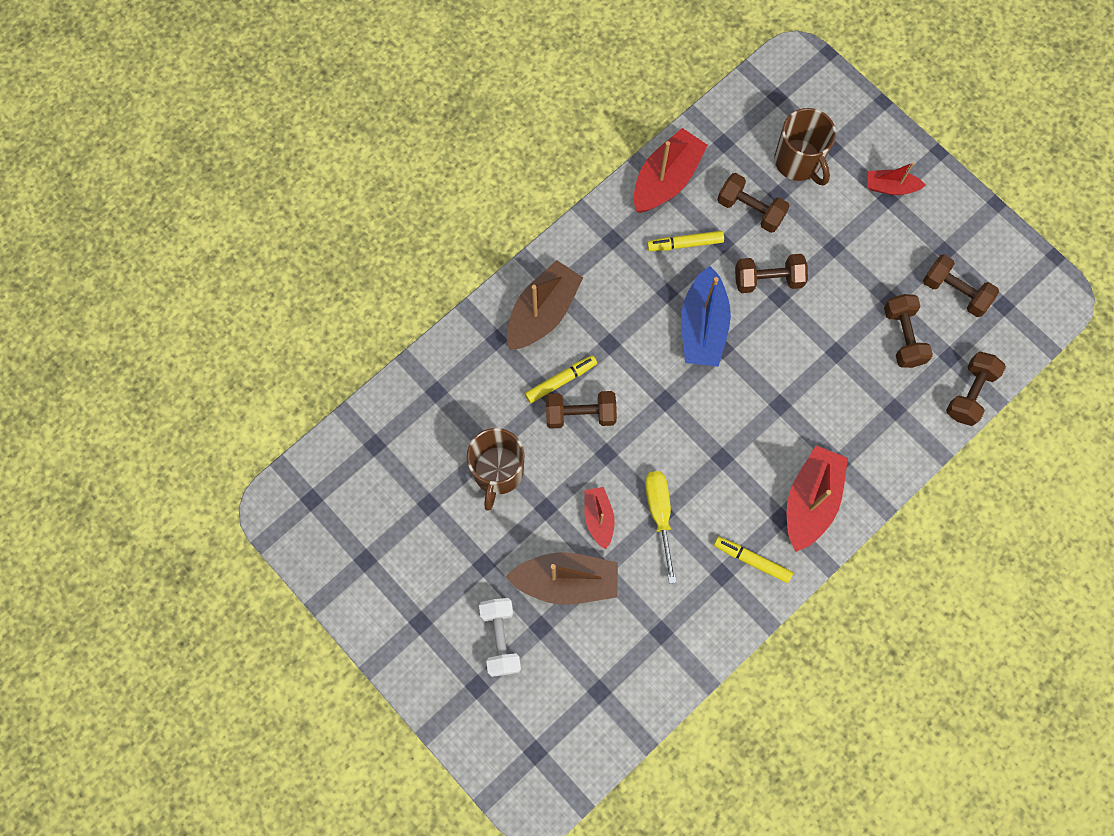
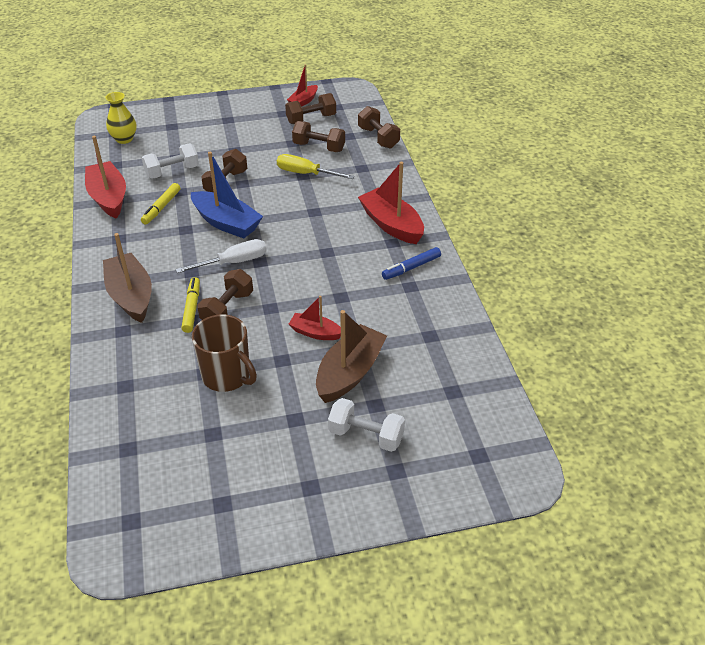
camera: 60 degrees left, 30 degrees down
yellow screwdriver [645,471,676,584] -> yellow screwdriver moved to [277,154,355,179]
yellow marker [714,537,793,583] -> blue marker [382,247,441,280]
brown dumbbell [717,173,790,233] -> white dumbbell [142,144,199,179]
brown mug [774,108,836,186] -> none
red boat [867,162,926,195] -> red boat moved to [287,64,318,107]
none -> yellow vase [105,92,137,144]
none -> white screwdriver [175,239,267,273]

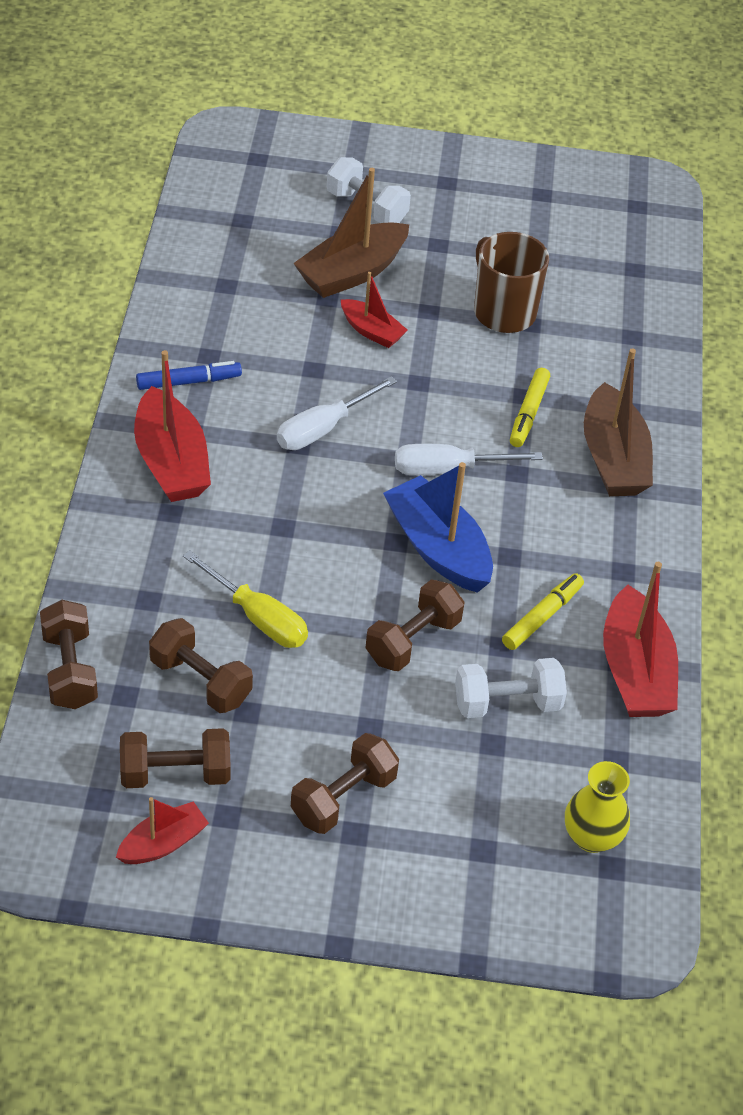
camera: 165 degrees left, 5 degrees up
brown dumbbell [197,269,253,320] -> brown dumbbell moved to [291,733,399,834]
none -> white screwdriver [277,376,397,450]

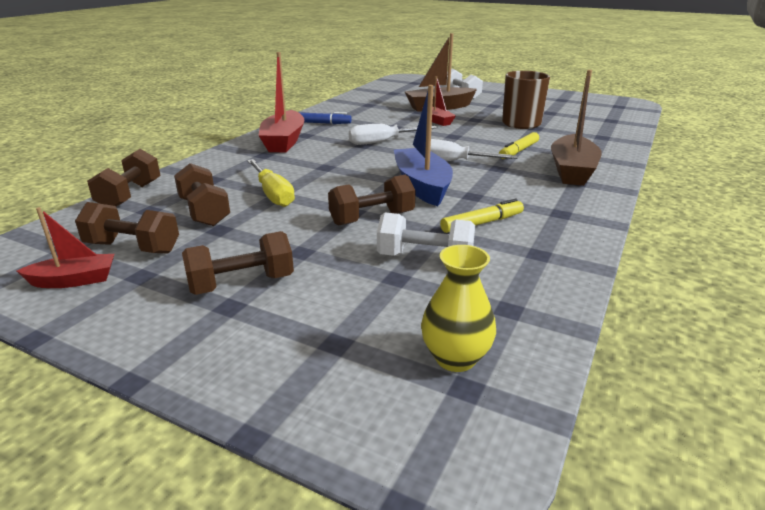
camera: 25 degrees right, 20 degrees down
red boat [603,562,678,717] -> none

